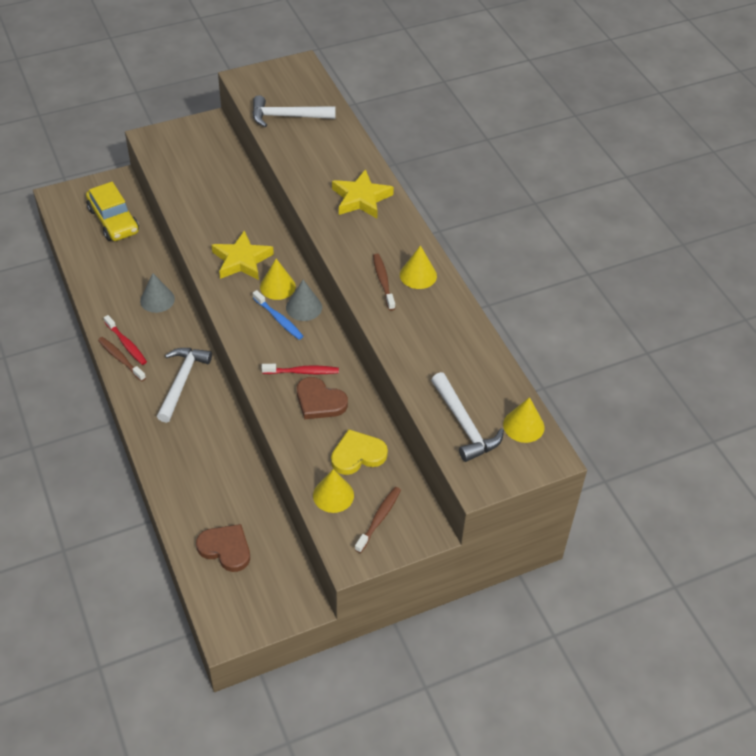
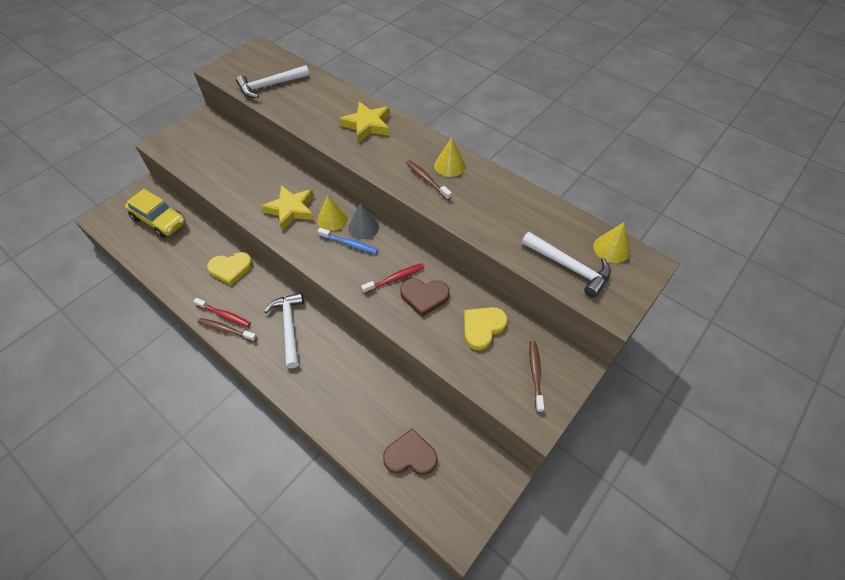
camera: 25 degrees left, 5 degrees up
grey cone [140,273,175,313] -> yellow heart [207,252,253,285]
yellow cone [313,469,354,513] -> none

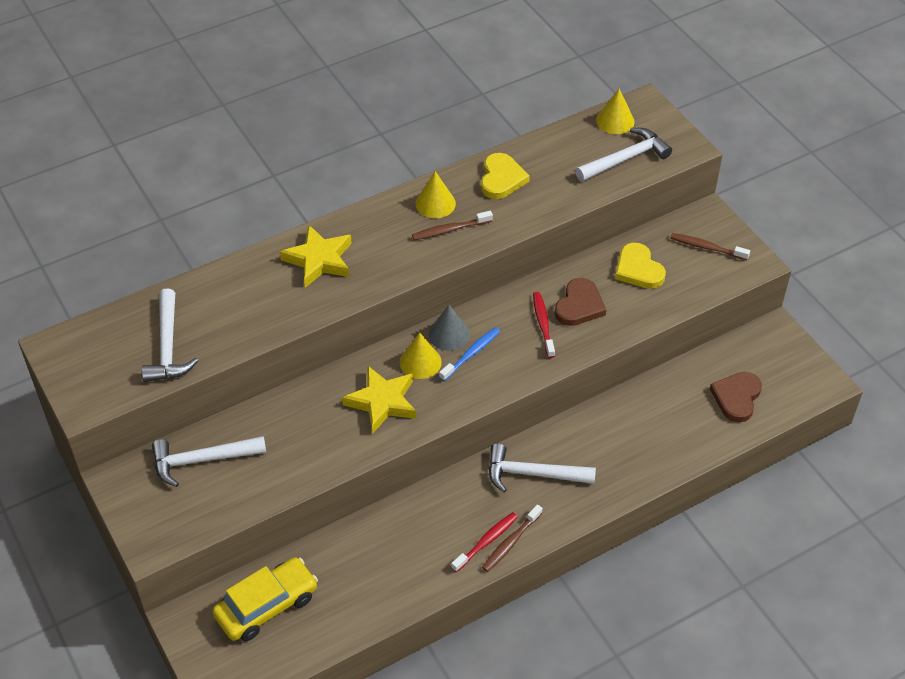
camera: 70 degrees left, 5 degrees down
yellow heart [207,252,253,285] -> yellow heart moved to [481,153,530,199]
none -> white hammer [152,436,266,487]

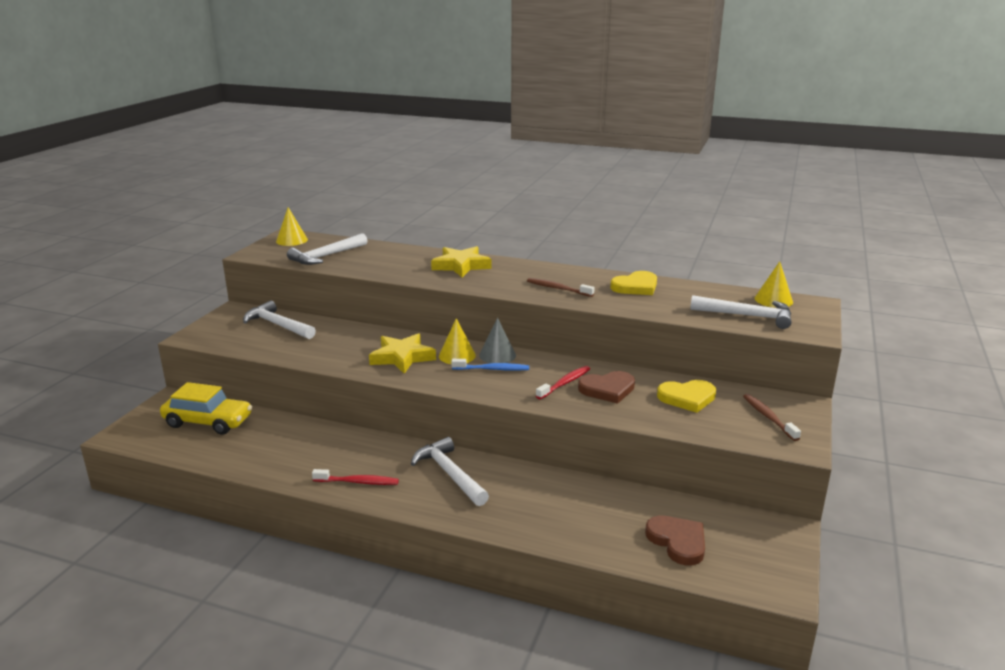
camera: 50 degrees right, 25 degrees down
yellow cone [415,171,456,218] -> yellow cone moved to [276,207,308,246]
brown toothbrush [482,504,542,572] -> none
yellow heart [615,243,666,289] -> yellow heart turned 120 degrees counterclockwise [657,380,716,413]
brown heart [710,372,762,422] -> brown heart turned 75 degrees clockwise [645,516,705,566]

